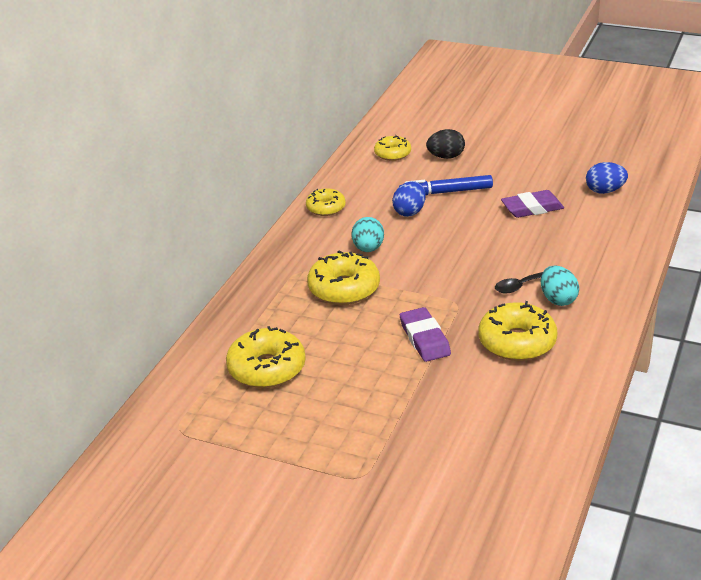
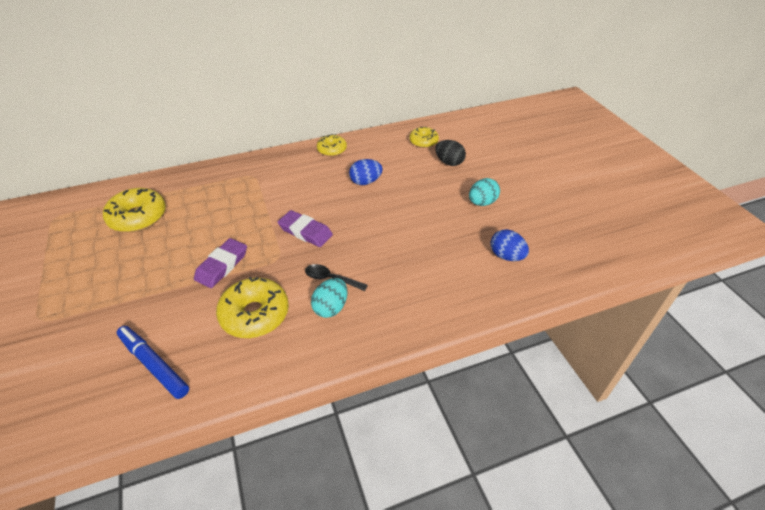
camera: 45 degrees right, 10 degrees up
yellow donut [307,251,380,305] -> none
turquoise egg [351,217,384,252] -> turquoise egg moved to [469,178,500,206]
blue marker [399,175,493,196] -> blue marker moved to [117,326,189,399]
purple eraser [501,190,564,218] -> purple eraser moved to [278,210,333,247]

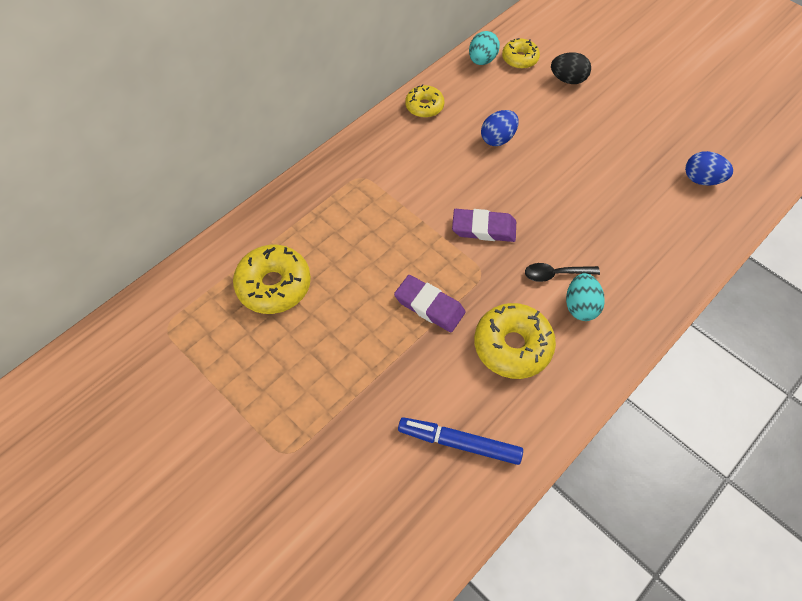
camera: 25 degrees left, 15 degrees up
purple eraser [194,238,247,288] -> purple eraser turned 60 degrees counterclockwise [394,275,466,332]
turquoise egg [469,178,500,206] -> turquoise egg moved to [469,31,500,65]

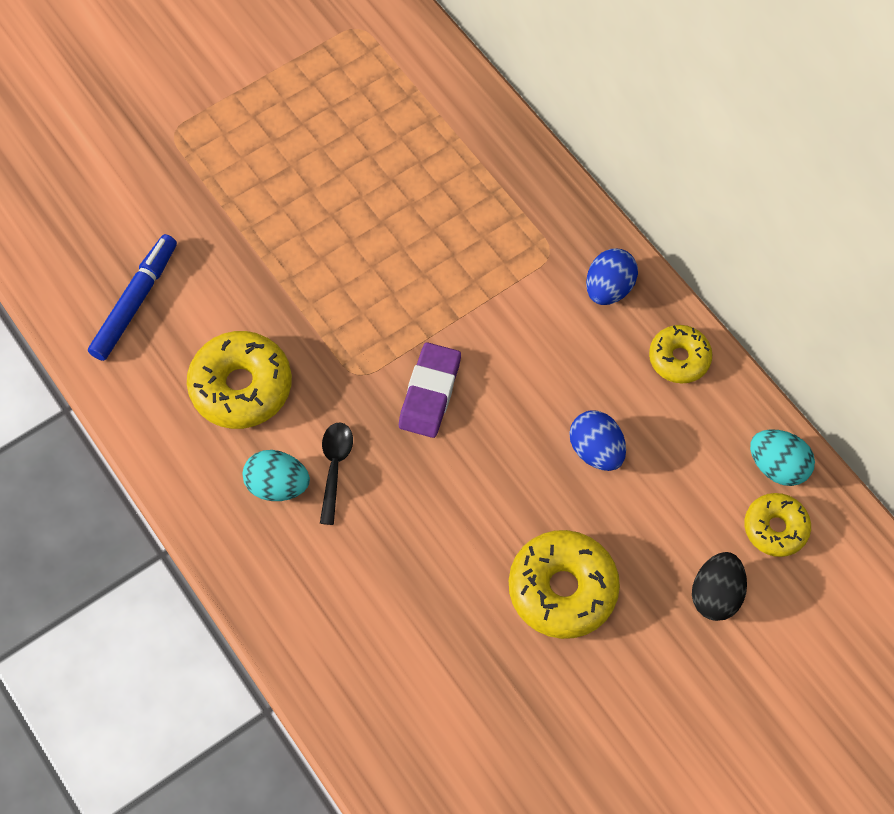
camera: 100 degrees right, 5 degrees up
yellow donut [233,245,311,314] -> yellow donut moved to [509,530,620,639]
purple eraser [394,275,466,332] -> none
blue egg [685,151,733,185] -> blue egg moved to [586,248,638,305]

